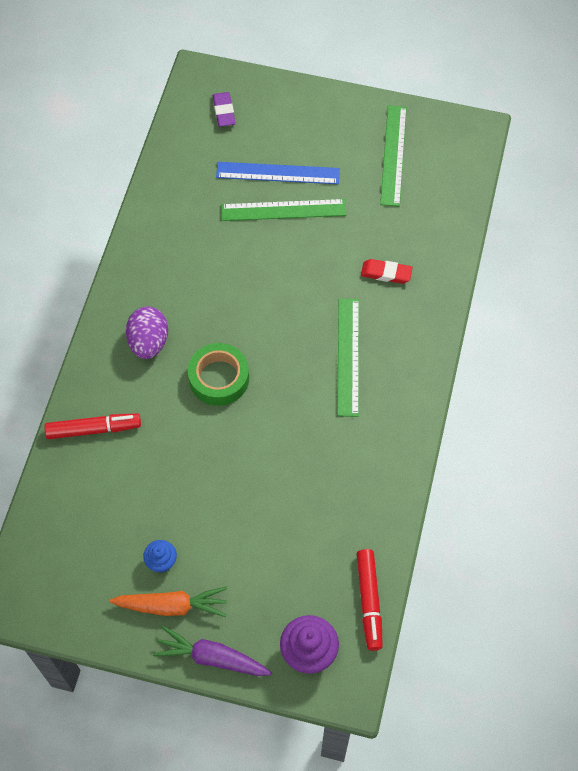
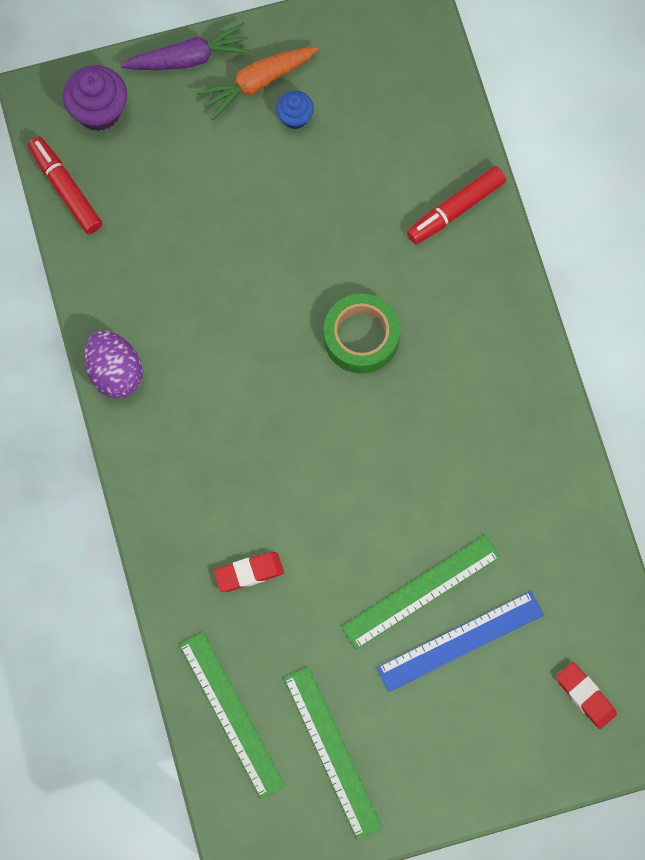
camera: 150 degrees right, 10 degrees up
purple egg [126,306,168,359] -> purple egg moved to [84,331,143,398]
purple eraser [213,92,236,127] -> red eraser [556,662,617,729]
green ruler [337,299,359,417] -> green ruler moved to [179,632,285,799]

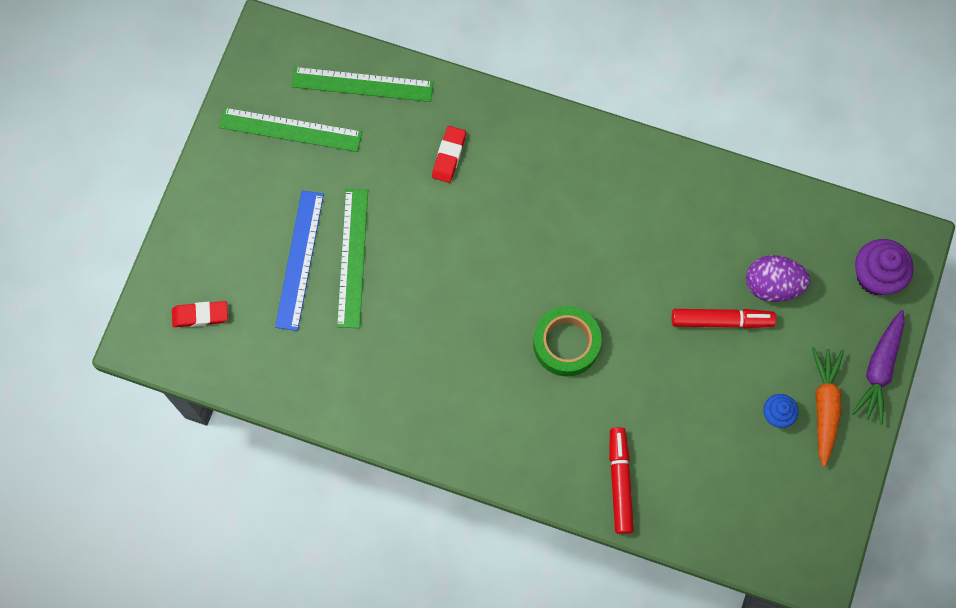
camera: 125 degrees right, 0 degrees up
red marker [28,136,102,234] -> red marker moved to [672,309,776,329]
purple egg [84,331,143,398] -> purple egg moved to [746,255,810,302]

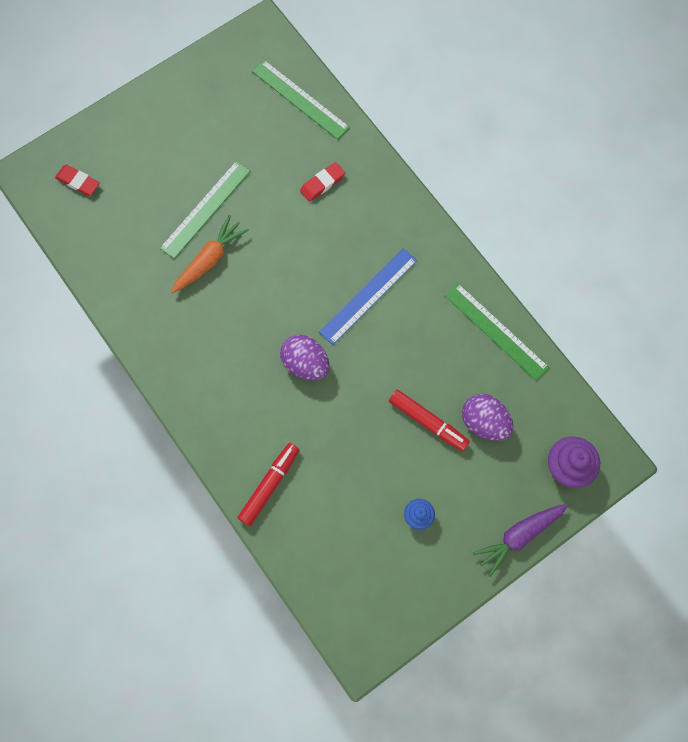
camera: 35 degrees right, 0 degrees up
green ruler [219,107,362,152] -> green ruler moved to [445,283,549,380]
blue ruler [275,190,324,331] -> blue ruler moved to [319,248,417,345]
green tape [533,306,602,377] -> purple egg [280,335,330,380]
orange carrot [812,347,844,467] -> orange carrot moved to [171,215,249,293]

